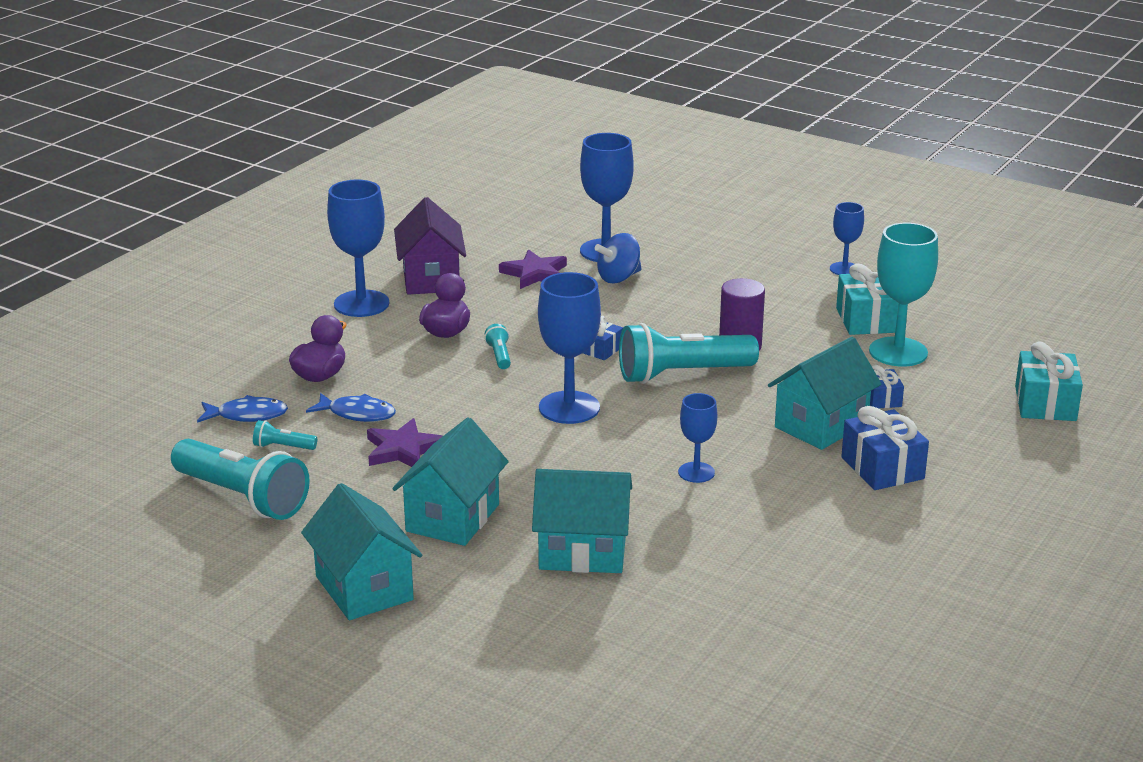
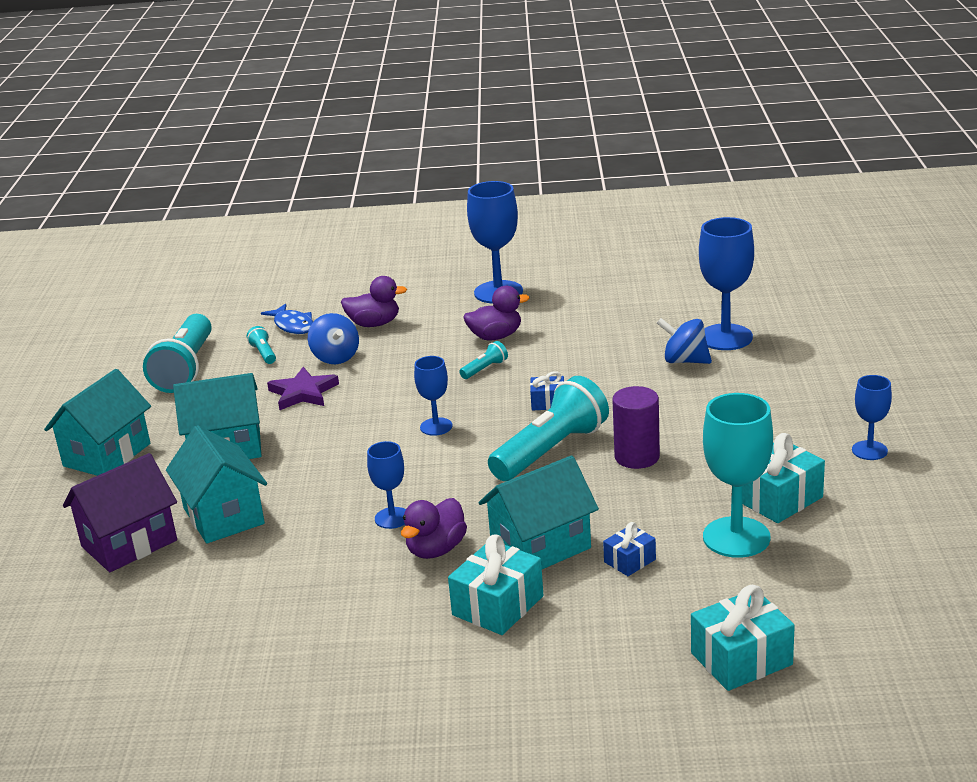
camera: 60 degrees right, 0 degrees up
blue fish [306,393,396,422] -> blue spinning top [308,313,359,364]
purple house [394,197,466,295] -> purple house moved to [63,453,177,572]
purple star [499,249,567,289] -> none
blue goblet [538,272,601,424] -> blue goblet [414,356,452,436], size x0.56
turquoise flashlight [619,323,759,384] -> turquoise flashlight turned 90 degrees clockwise [488,376,609,481]
turquoise house [768,337,881,450] -> turquoise house turned 45 degrees counterclockwise [478,456,599,569]
blue gift [841,406,929,490] -> turquoise gift [448,534,543,635]
none -> purple duck [401,498,467,559]

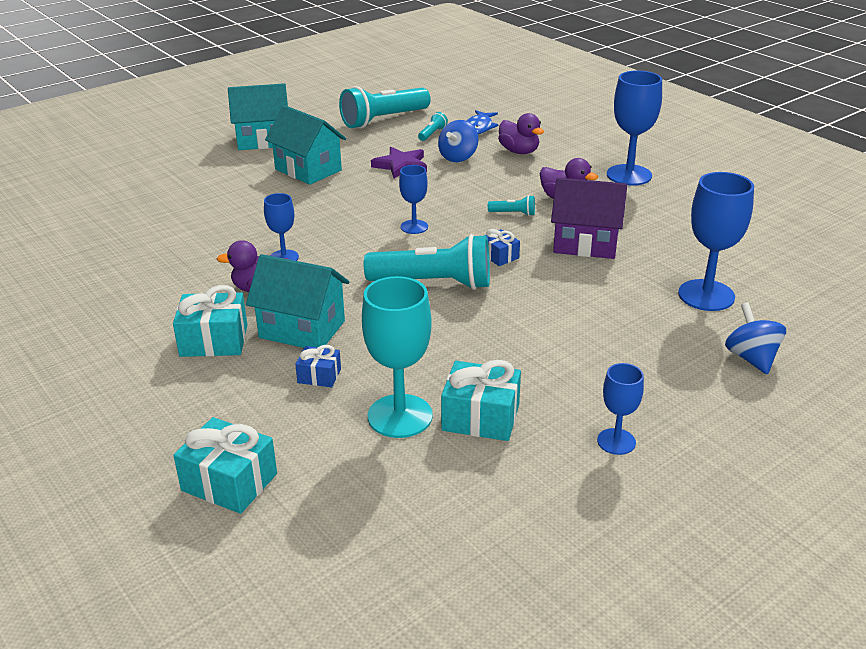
camera: 50 degrees right, 5 degrees up
purple house [63,453,177,572] -> purple house moved to [551,178,627,259]
turquoise house [166,425,267,543] -> none
purple cylinder [612,386,660,469] -> none
blue spinning top [657,318,712,364] -> blue spinning top moved to [725,302,786,374]

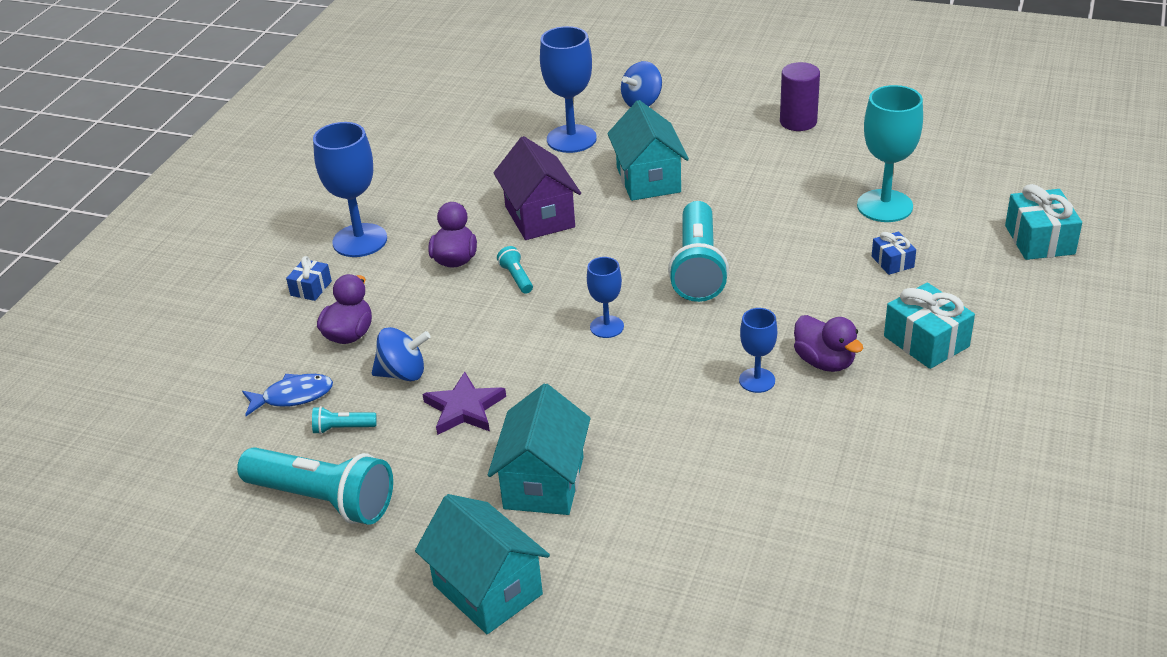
camera: 120 degrees left, 5 degrees up
turquoise house [246,254,349,348] -> turquoise house moved to [607,100,689,201]
turquoise flashlight [364,234,490,290] -> turquoise flashlight turned 150 degrees counterclockwise [668,201,729,302]
turquoise gift [441,360,521,441] -> none
blue gift [484,229,520,266] -> blue gift moved to [286,256,332,301]
blue goblet [597,363,644,455] -> purple cylinder [780,62,820,131]

